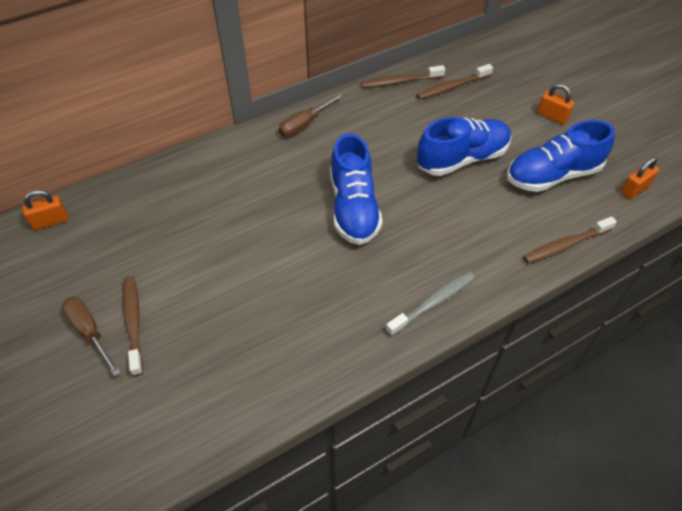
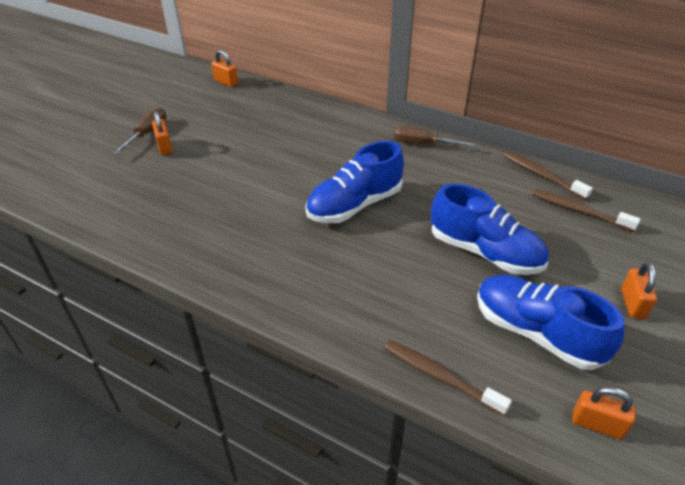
camera: 60 degrees right, 10 degrees down
brown toothbrush [123,276,143,376] -> orange padlock [152,111,173,155]
grey toothbrush [386,271,475,336] -> none

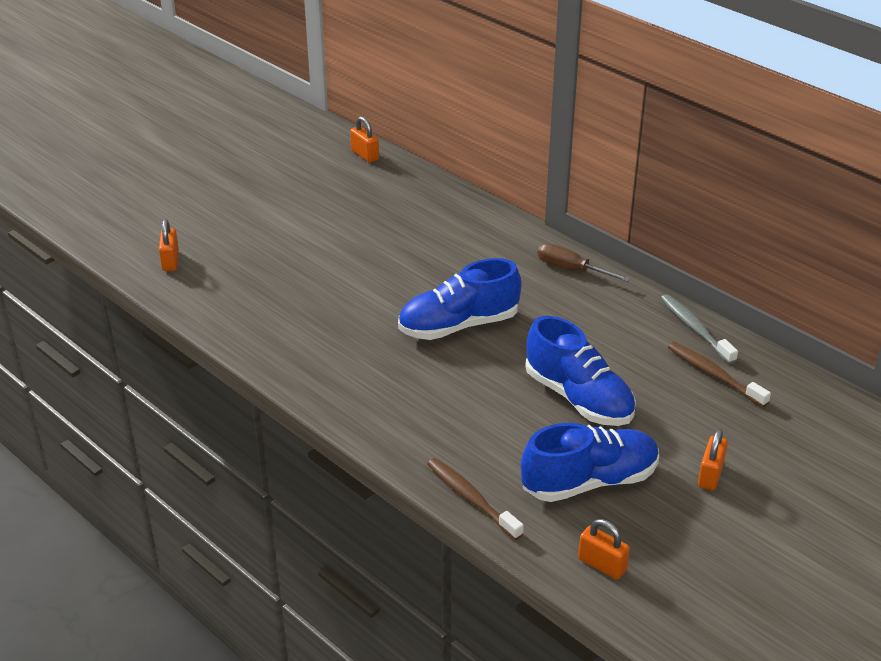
camera: 15 degrees right, 5 degrees down
brown screwdriver [113,108,166,154] -> none
orange padlock [152,111,173,155] -> orange padlock moved to [159,219,179,271]
blue shoe [477,275,625,370] -> blue shoe turned 105 degrees clockwise [521,423,659,502]
brown toothbrush [504,152,593,200] -> grey toothbrush [661,294,738,364]

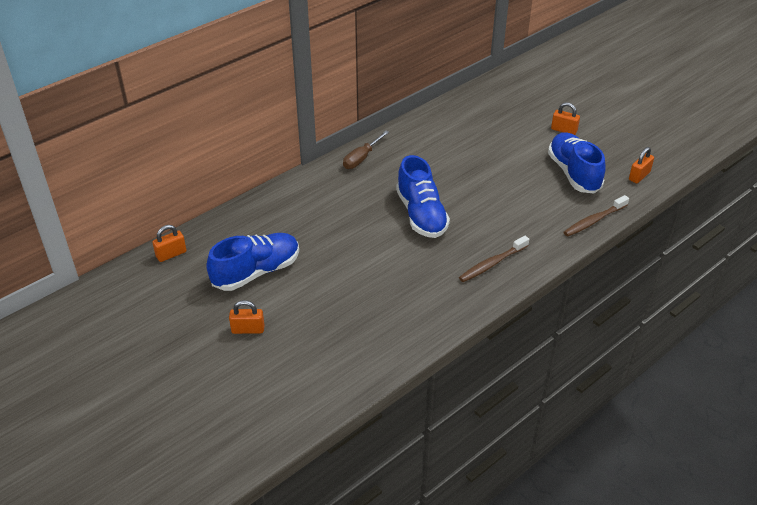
camera: 85 degrees left, 5 degrees up
orange padlock [159,219,179,271] -> orange padlock moved to [229,300,265,334]
blue shoe [525,316,636,426] -> blue shoe moved to [206,233,299,291]
grey toothbrush [661,294,738,364] -> none
brown toothbrush [668,342,771,407] -> brown toothbrush moved to [459,236,529,282]

